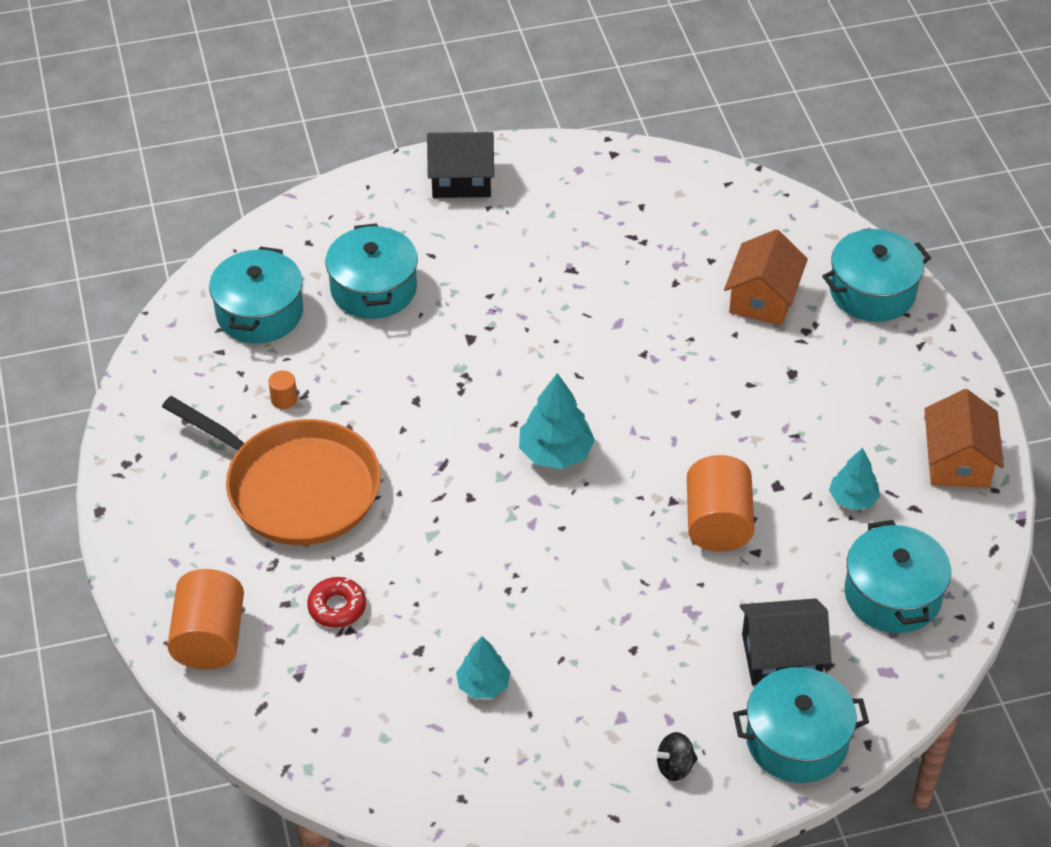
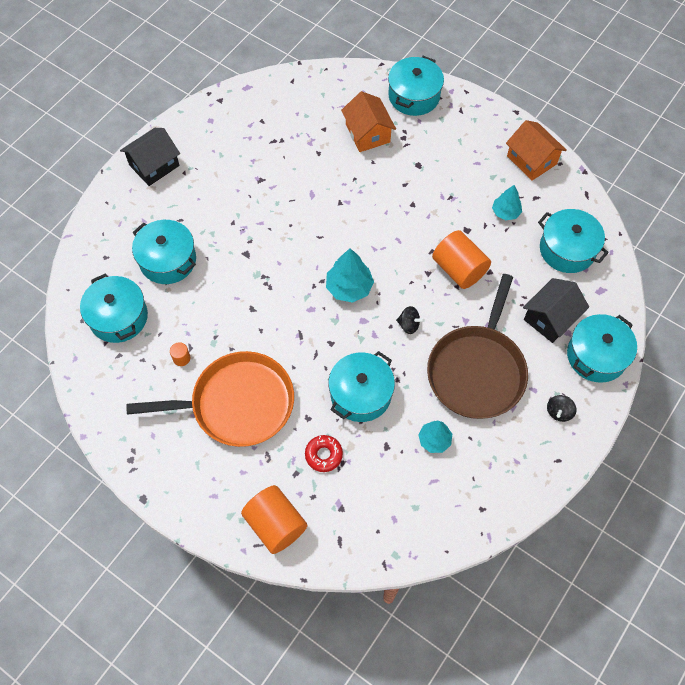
camera: 40 degrees left, 15 degrees up
none -> turquoise pot [328,351,395,422]
none -> black spinning top [396,306,425,334]
none -> brown pan [427,274,528,419]

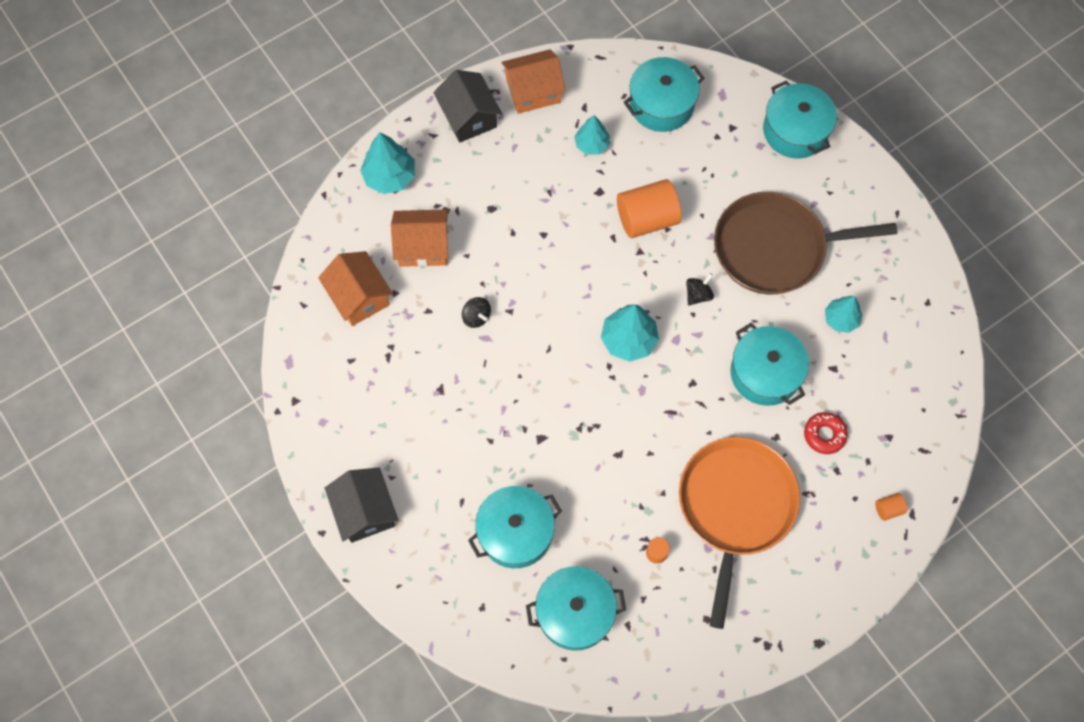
camera: 70 degrees left, 5 degrees up
orange cylinder [241,485,307,554] -> orange cylinder [875,493,907,521], size x0.43
turquoise pot [388,56,444,116] -> turquoise tree [360,132,415,194]
brown pan [427,274,528,419] -> brown pan turned 135 degrees clockwise [714,192,897,294]
black house [523,278,589,343] -> black house moved to [433,70,502,143]
black spinning top [547,395,577,422] -> black spinning top moved to [462,297,491,328]
none -> orange house [318,251,393,326]

